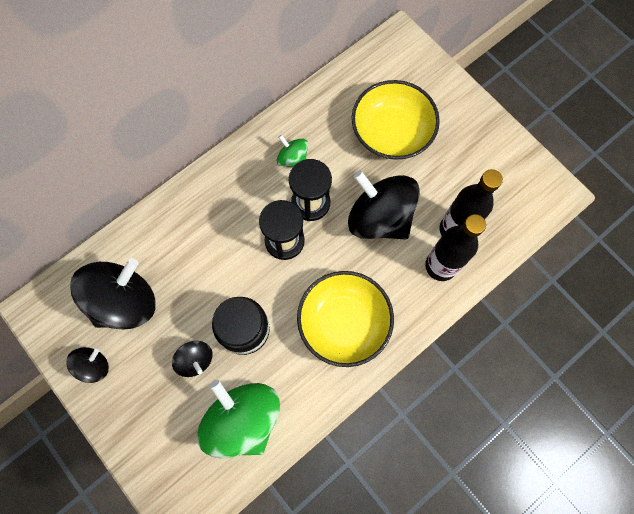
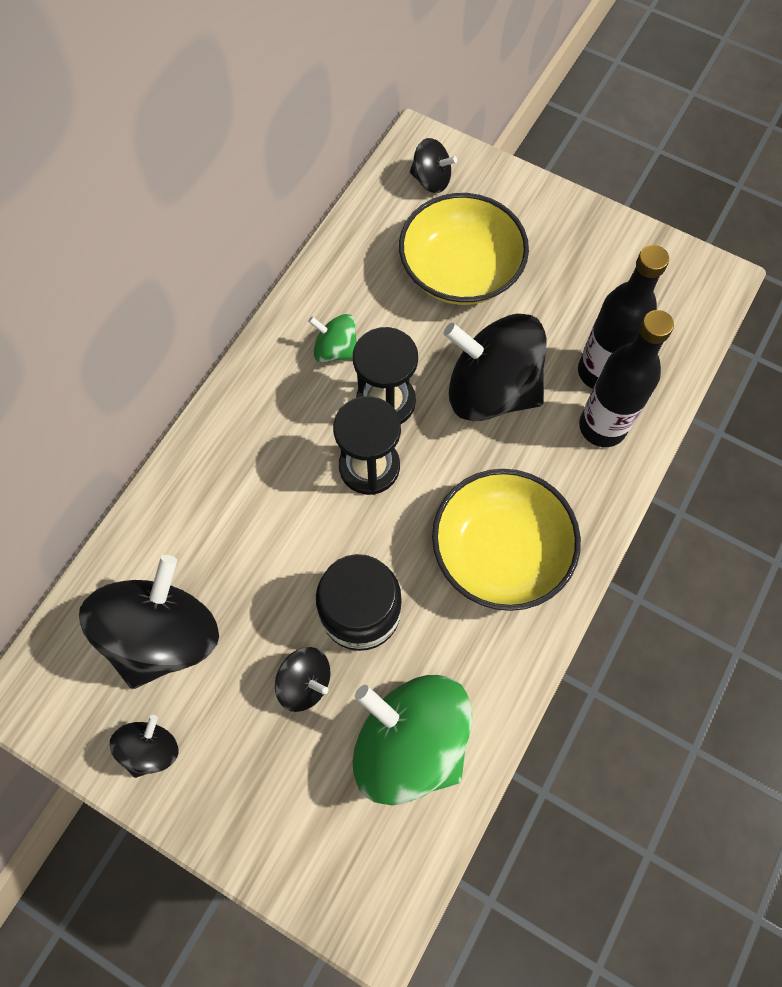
camera: 20 degrees left, 5 degrees down
none -> black spinning top [410,138,457,193]

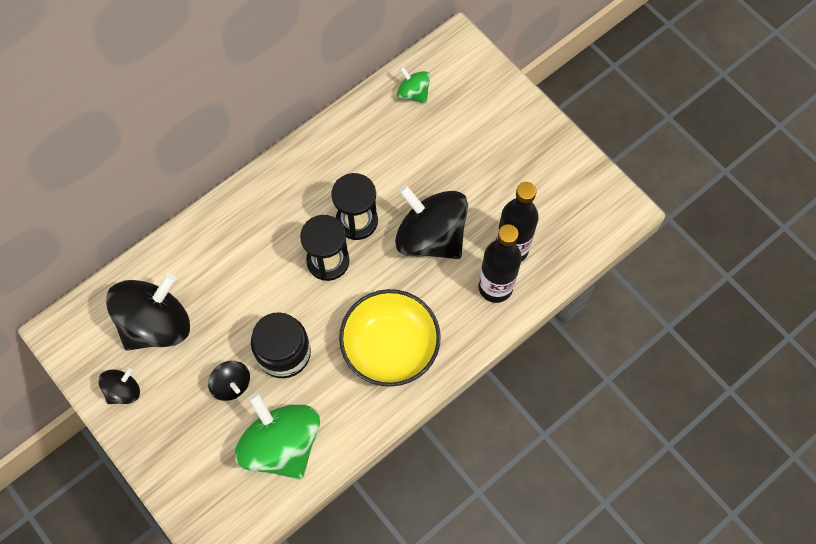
camera: 20 degrees right, 0 degrees up
green spinning top [308,314,357,363] -> green spinning top moved to [397,67,430,103]
yellow bowl [399,193,529,305] -> none
black spinning top [410,138,457,193] -> none

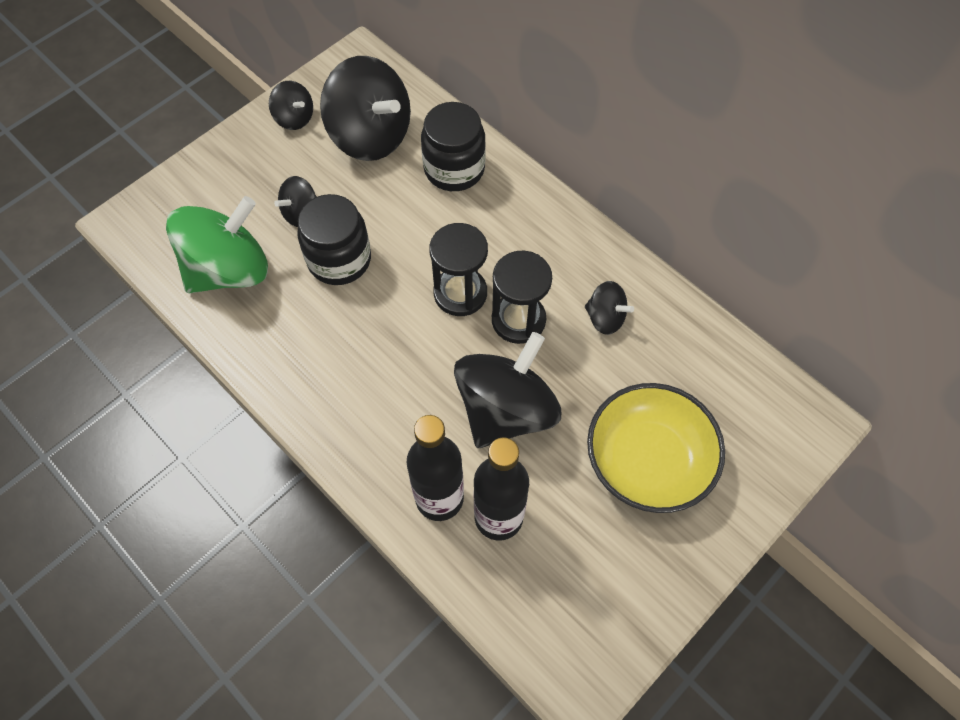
camera: 85 degrees right, 5 degrees down
yellow bowl [339,289,441,387] -> yellow bowl moved to [587,383,725,513]
green spinning top [397,67,430,103] -> none
none -> black jar [421,102,486,191]
none -> black spinning top [585,281,634,335]

